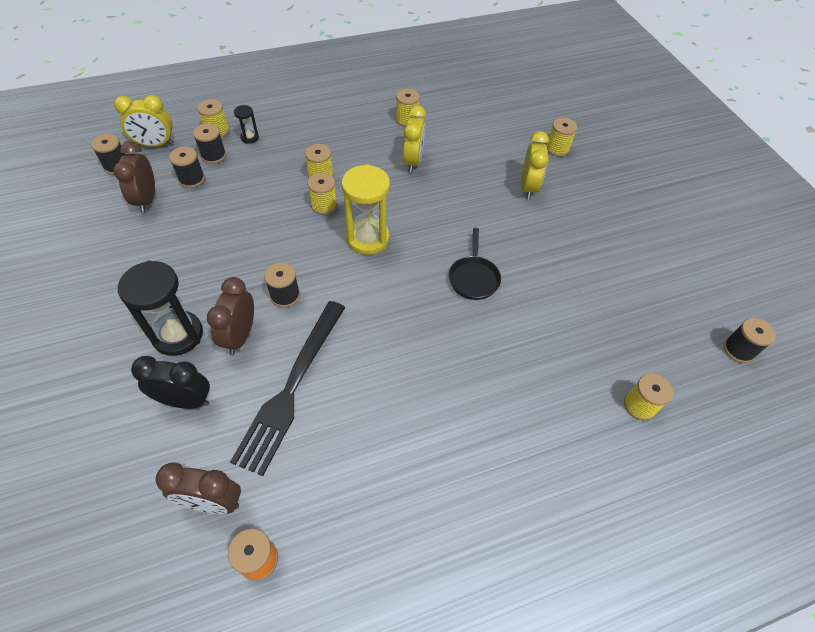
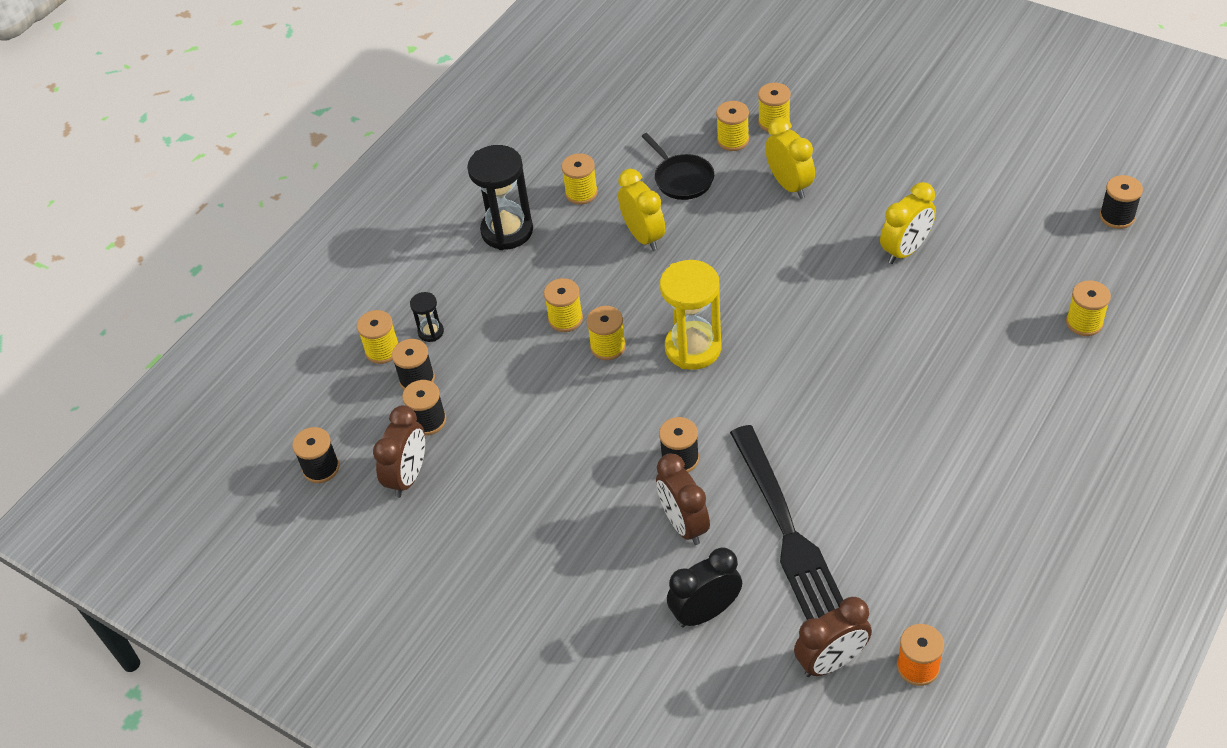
camera: 30 degrees left, 5 degrees down
brown clock [113,141,155,213] -> brown clock turned 120 degrees counterclockwise [373,405,425,498]
yellow clock [114,95,174,147] -> yellow clock moved to [880,182,936,264]
black hourglass [118,260,203,356] -> black hourglass moved to [467,145,533,250]
black pan [449,228,501,300] -> black pan moved to [642,133,714,200]
none -> yellow spool [716,101,749,151]

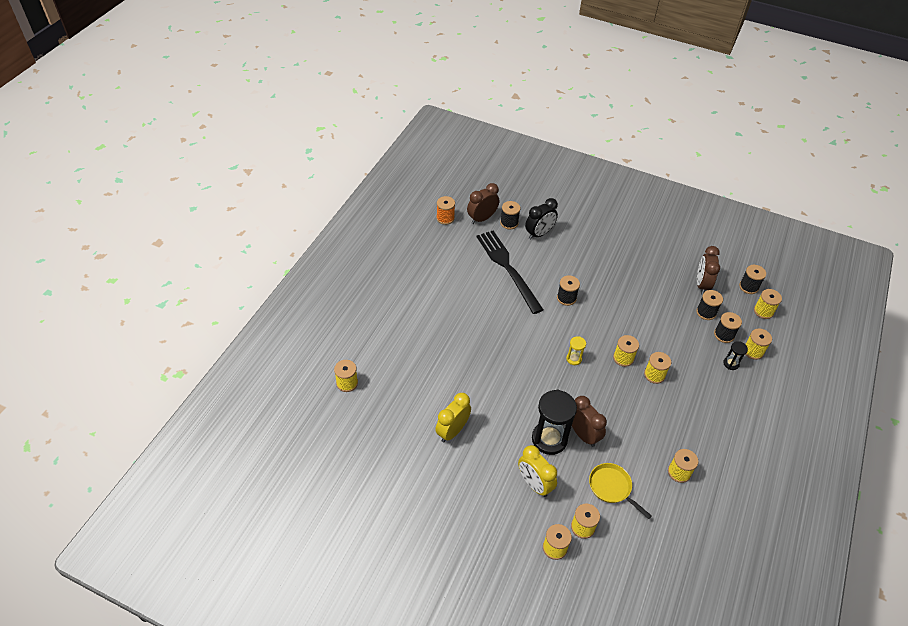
camera: 165 degrees right, 0 degrees up
black hourglass [467,145,533,250] -> black hourglass moved to [532,390,577,455]
yellow clock [618,169,665,251] -> none
black pan [642,133,714,200] -> yellow pan [589,463,652,519]
brown clock [656,454,710,545] -> brown clock moved to [572,396,607,447]
yellow hourglass [660,260,721,370] -> yellow hourglass [566,336,586,365], size x0.47
black spool [1100,175,1143,229] -> black spool moved to [500,201,520,229]
none -> yellow spool [754,289,782,319]

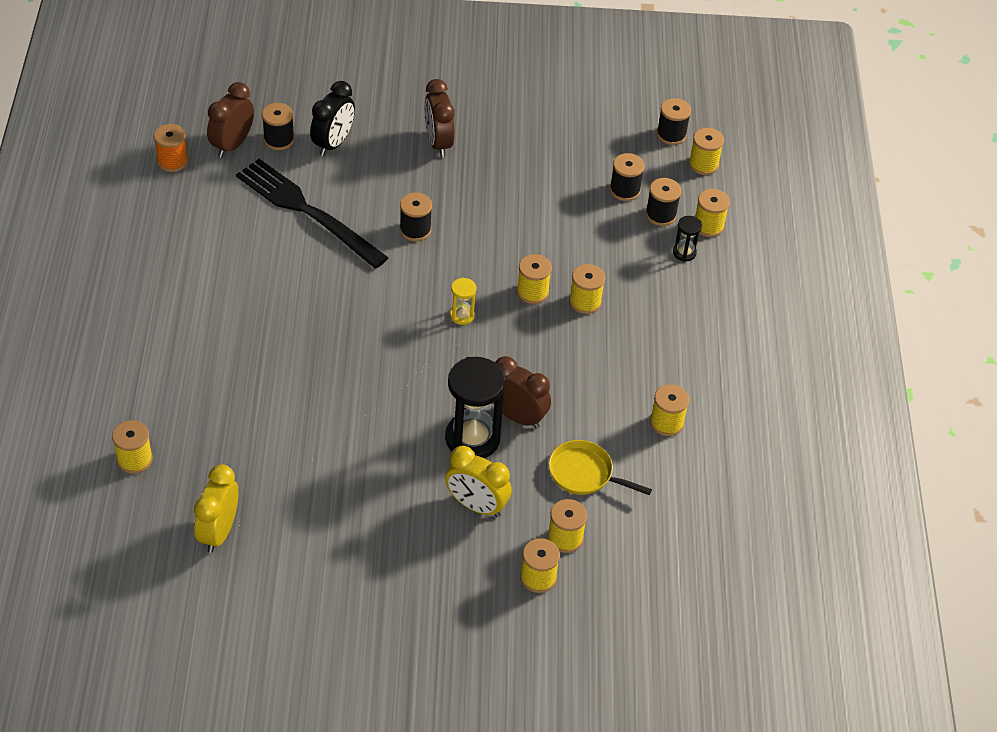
camera: 25 degrees left, 0 degrees up
yellow clock [435,393,471,442] -> yellow clock moved to [194,464,239,553]
brown clock [697,246,720,295] -> brown clock moved to [424,79,455,157]

